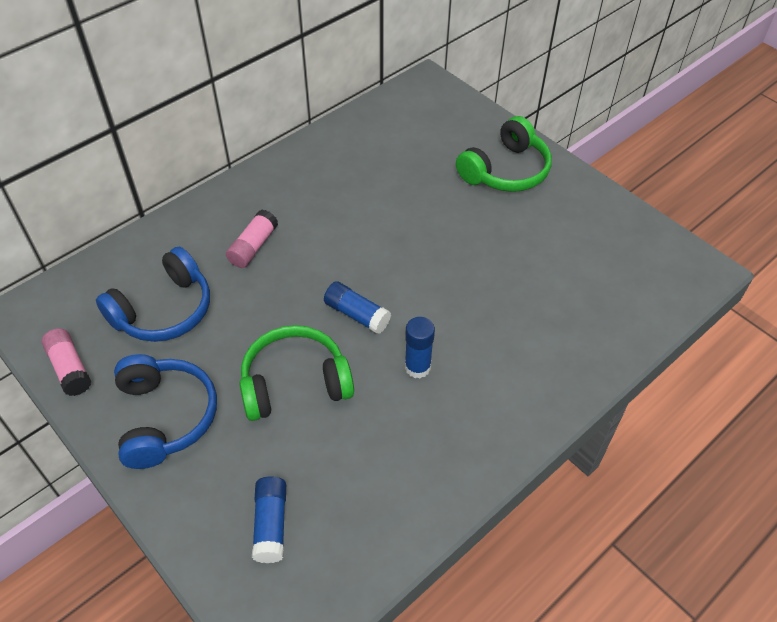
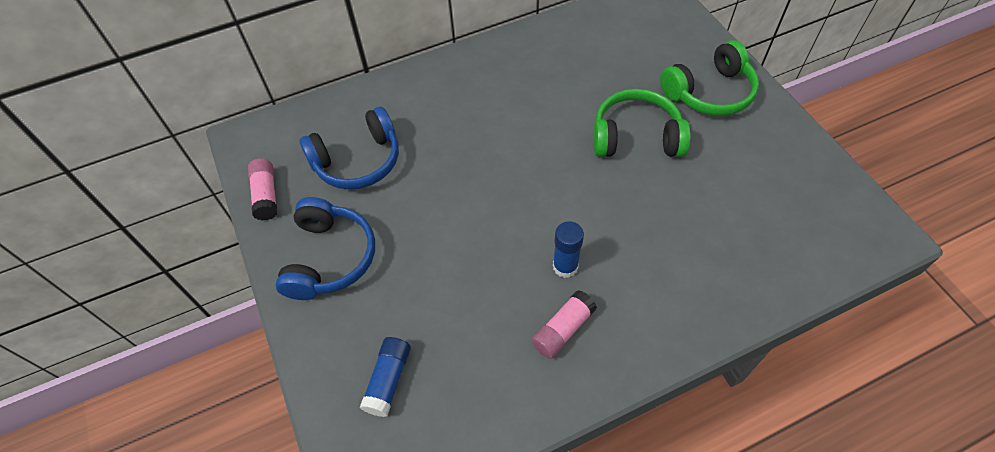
camera: 20 degrees right, 5 degrees up
pink glue stick [226,210,278,268] -> pink glue stick moved to [531,290,597,359]
green headphones [239,325,354,421] -> green headphones moved to [593,89,691,157]
blue glue stick [324,281,391,334] -> none

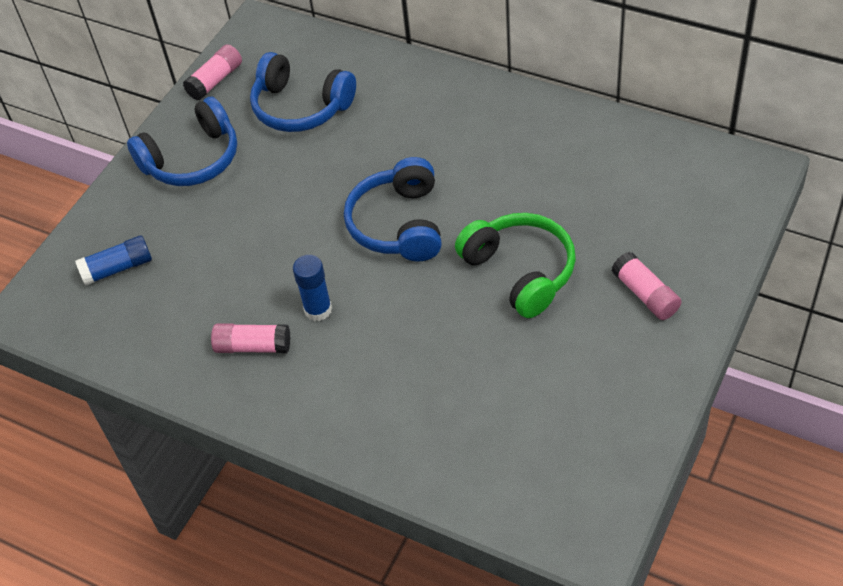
camera: 55 degrees right, 5 degrees down
green headphones [660,40,759,116] -> pink glue stick [611,252,682,320]
none -> blue headphones [344,157,442,261]

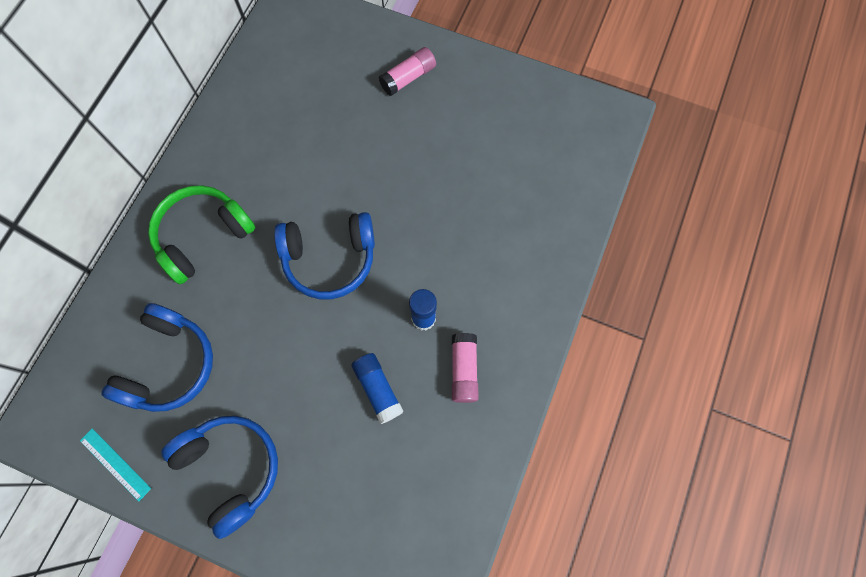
camera: 100 degrees left, 20 degrees up
blue glue stick [75,235,152,286] -> blue glue stick moved to [351,353,404,424]
pink glue stick [183,44,242,101] -> turquoise ruler [80,428,151,501]
green headphones [455,213,576,318] -> green headphones moved to [148,185,255,284]

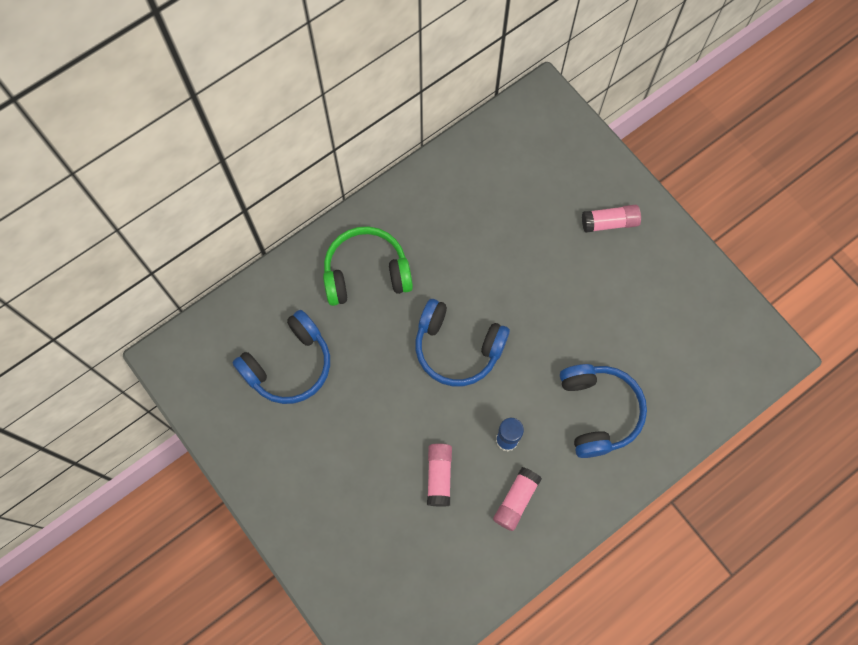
camera: 30 degrees right, 0 degrees up
turquoise ruler [80,428,151,501] -> none
blue headphones [161,416,278,539] -> blue headphones moved to [560,364,647,458]
blue glue stick [351,353,404,424] -> pink glue stick [427,444,452,507]

